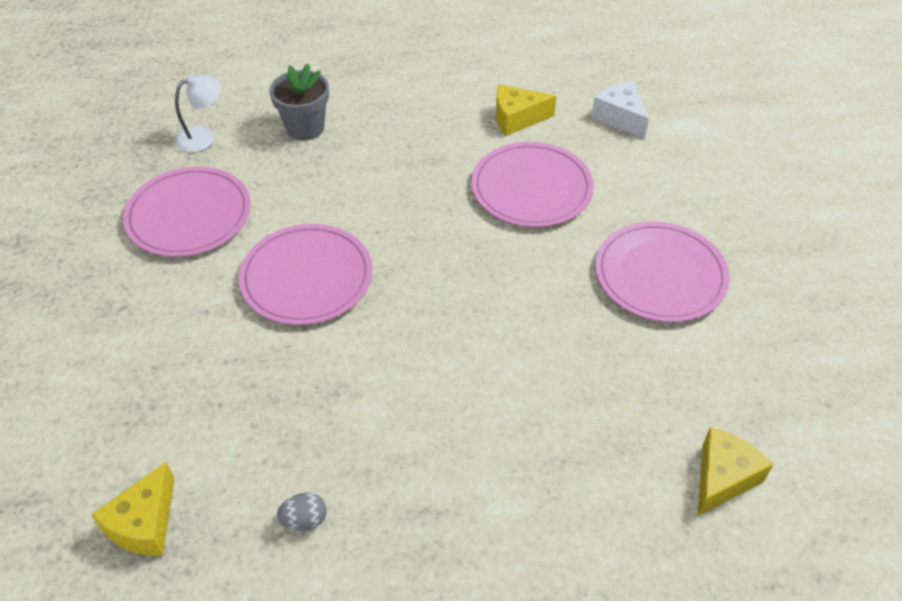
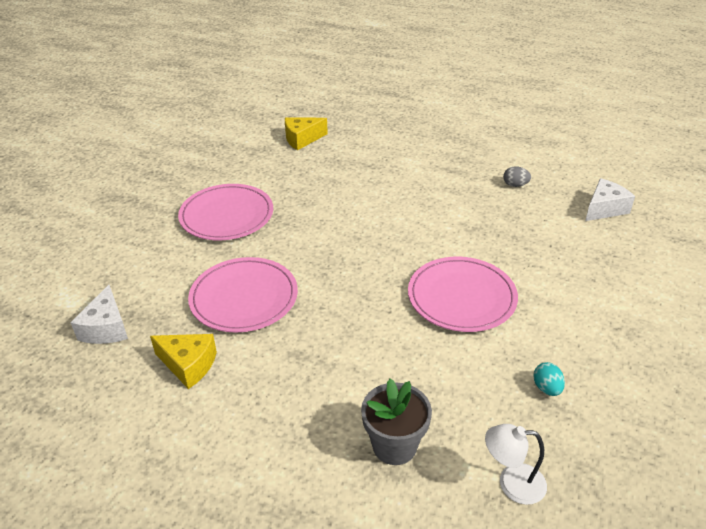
camera: 150 degrees left, 10 degrees down
yellow cheese [91,462,175,556] -> white cheese [585,178,635,221]
pink plate [123,167,251,257] -> turquoise egg [533,362,565,396]

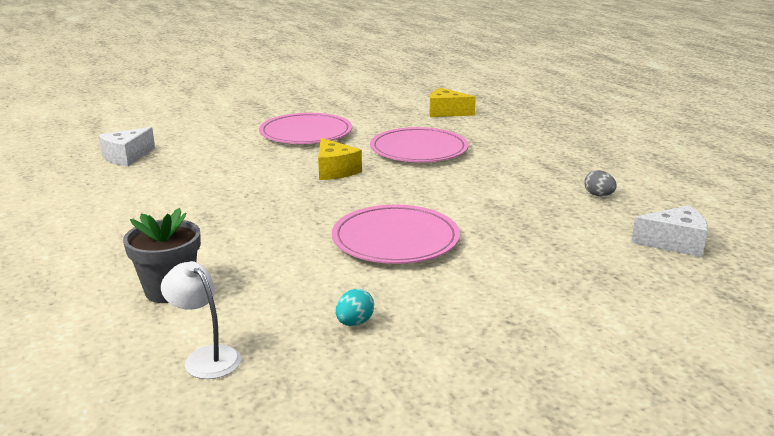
camera: 40 degrees right, 15 degrees down
yellow cheese [150,334,217,389] -> yellow cheese moved to [318,138,362,180]
pink plate [188,257,298,333] -> pink plate moved to [370,127,469,162]

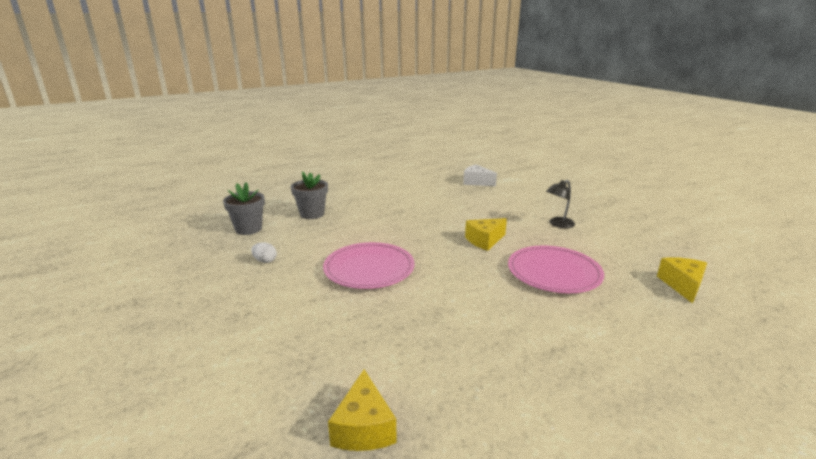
camera: 85 degrees right, 0 degrees up
white lamp [161,261,241,379] -> grey flower pot [223,182,265,235]
pink plate [259,113,352,144] -> black lamp [546,180,575,228]
turquoise egg [336,289,374,326] -> white egg [251,242,277,263]
grey egg [584,170,617,196] -> none
white cheese [631,206,708,257] -> yellow cheese [328,370,397,451]

